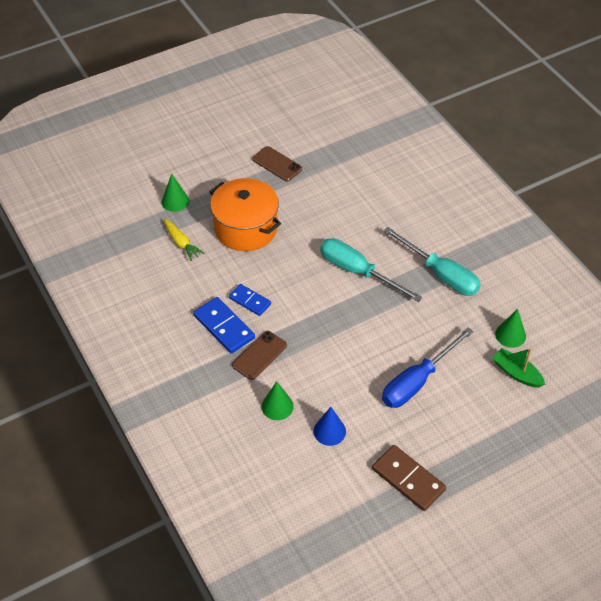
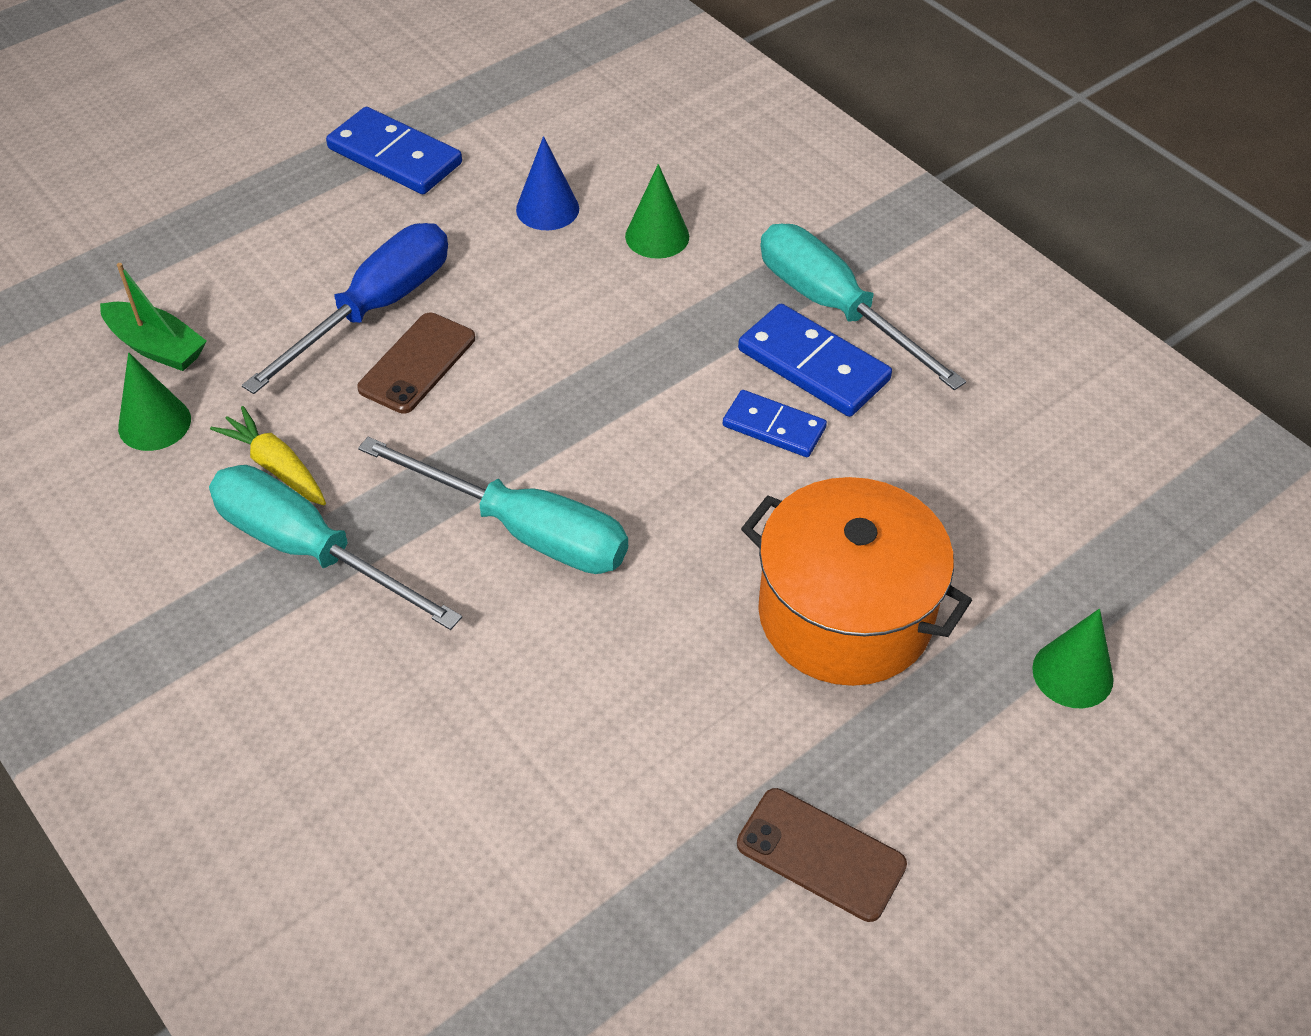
camera: 170 degrees right, 0 degrees up
yellow carrot [164,219,205,261] -> yellow carrot moved to [210,406,326,505]
brown phone [232,331,287,380] -> brown phone moved to [357,313,475,414]
brown domino [372,445,446,511] -> blue domino [326,107,462,194]
none -> turquoise screwdriver [760,224,966,390]

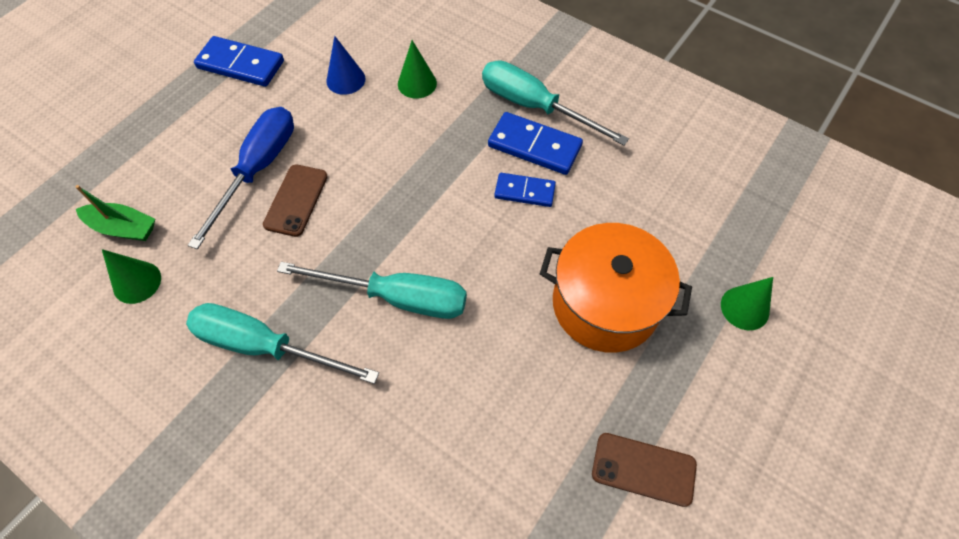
camera: 15 degrees left, 10 degrees up
yellow carrot [210,406,326,505] -> none

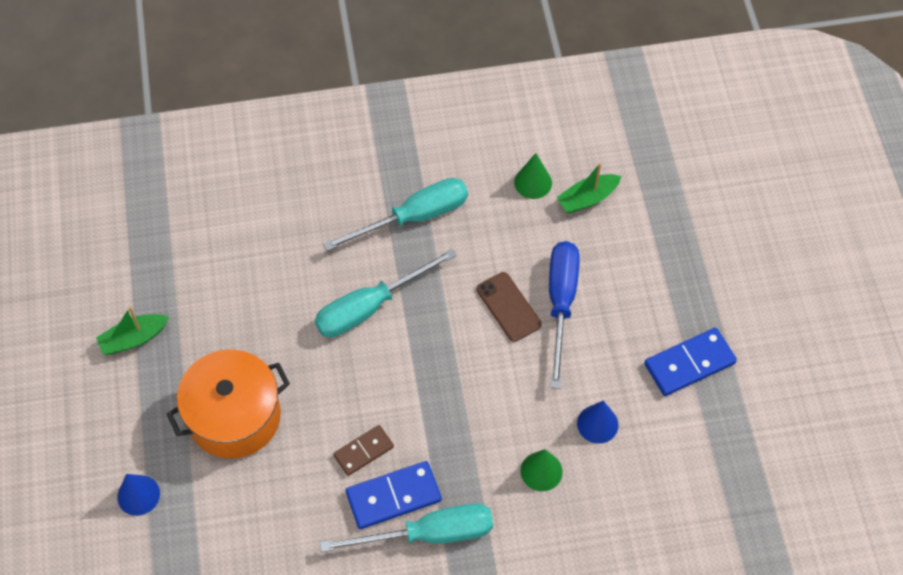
camera: 135 degrees right, 0 degrees up
blue screwdriver [188,107,294,249] -> blue screwdriver turned 150 degrees counterclockwise [549,241,580,389]
blue domino [494,173,556,207] -> brown domino [333,425,394,476]
brown phone [592,433,697,507] -> green boat [96,307,169,355]
green cone [721,277,773,330] -> blue cone [117,474,160,516]

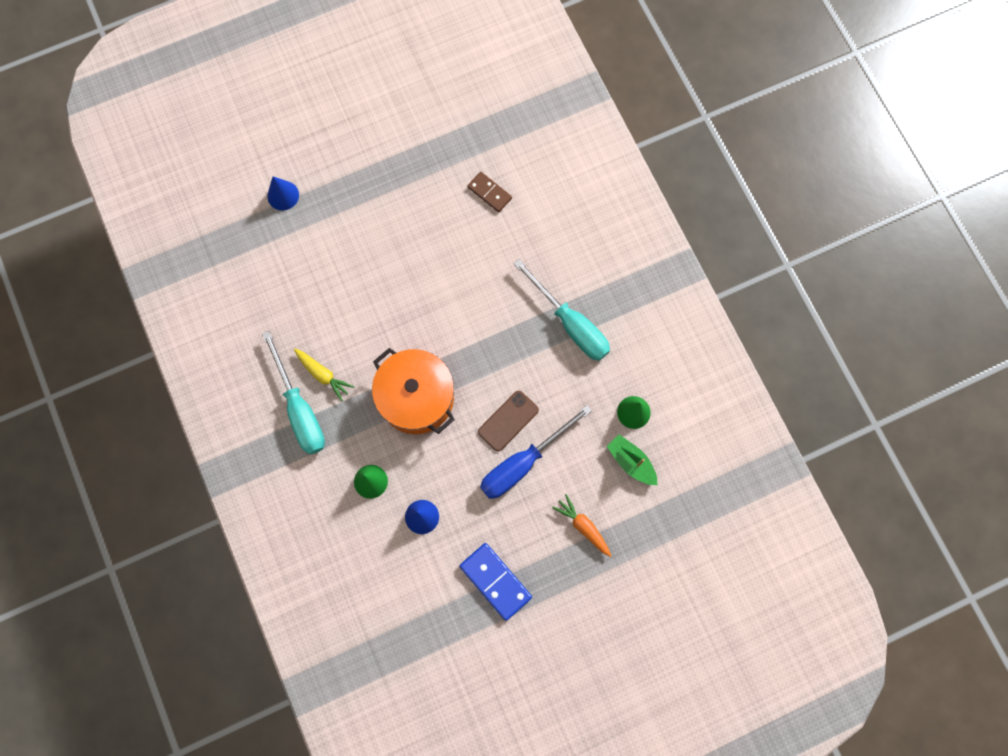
camera: 75 degrees right, 15 degrees up
green boat [96,307,169,355] -> none
orange pot [167,350,290,459] -> orange pot moved to [372,348,455,434]
turquoise screwdriver [315,248,457,337] -> none
brown domino [333,425,394,476] -> brown domino moved to [468,172,512,212]
blue domino [346,461,441,529] -> yellow carrot [294,349,354,401]
blue screwdriver [549,241,580,389] -> blue screwdriver turned 150 degrees clockwise [480,405,592,499]
none -> orange carrot [552,494,611,557]

